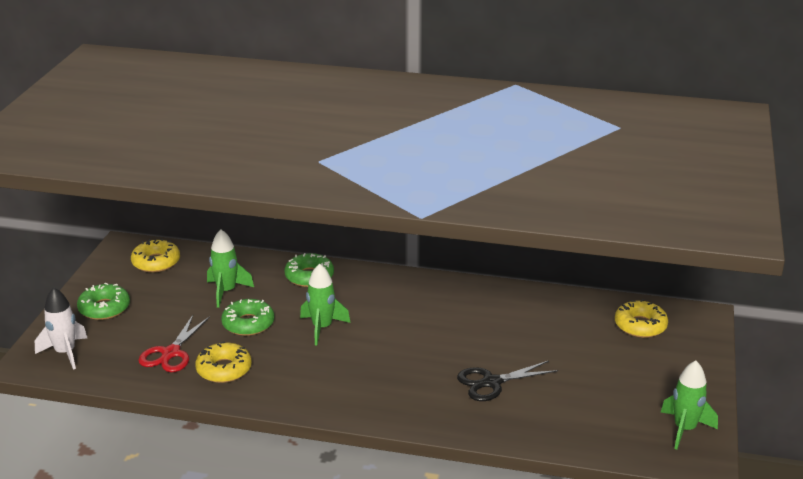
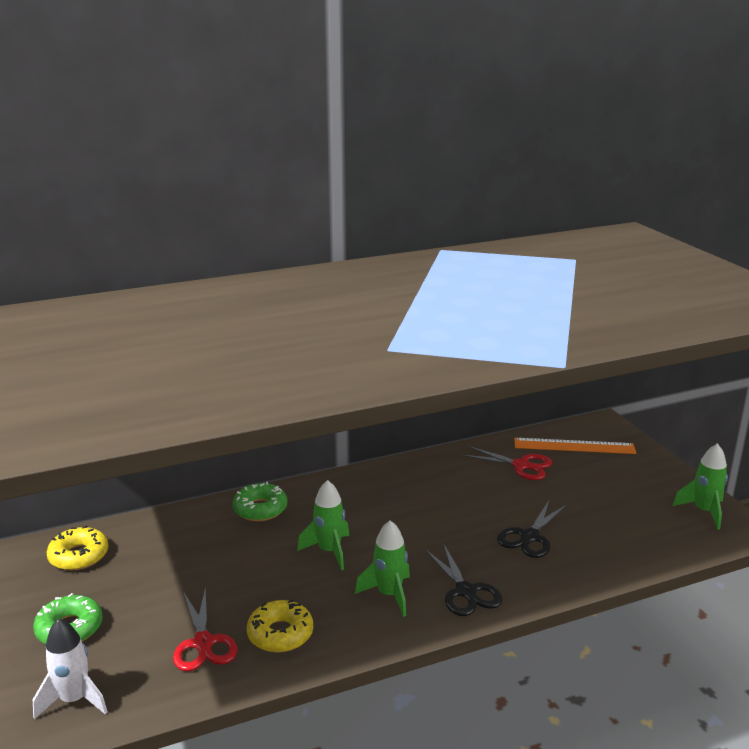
camera: 35 degrees left, 5 degrees down
green rocket [207,229,254,308] -> green rocket moved to [355,520,410,617]
green donut [221,299,274,336] -> none
yellow donut [615,299,668,338] -> orange ruler [514,438,636,454]
none -> black scissors [425,543,503,616]
none -> red scissors [461,446,552,480]

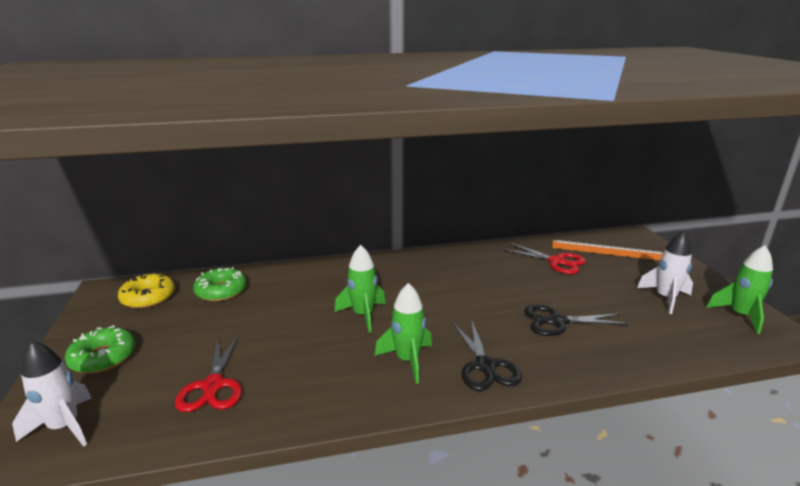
camera: 10 degrees right, 0 degrees up
green donut [232,482,287,521] -> green donut moved to [193,267,247,302]
yellow donut [247,599,313,653] -> none
black scissors [497,501,567,558] -> black scissors turned 45 degrees clockwise [524,304,630,336]
none -> white rocket [637,231,693,314]

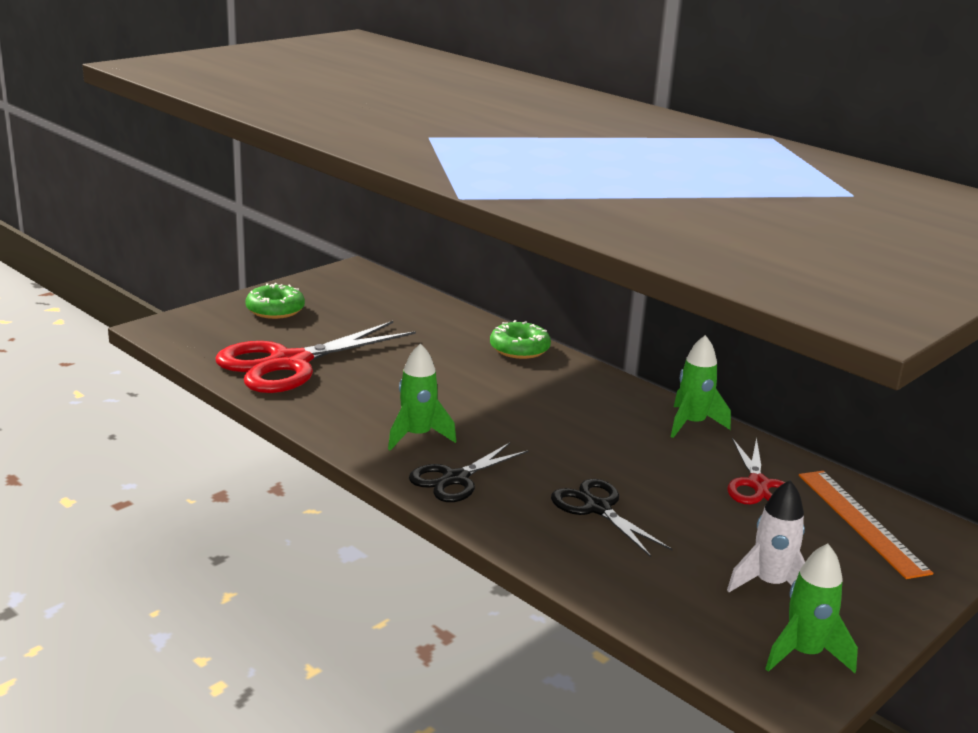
camera: 55 degrees right, 0 degrees up
white rocket [12,341,92,447] -> none
yellow donut [118,272,175,308] -> none
red scissors [175,334,242,412] -> red scissors [215,321,416,393], size x1.81
green donut [193,267,247,302] -> green donut moved to [490,320,551,359]
green rocket [334,245,386,333] -> green rocket moved to [671,335,731,438]

